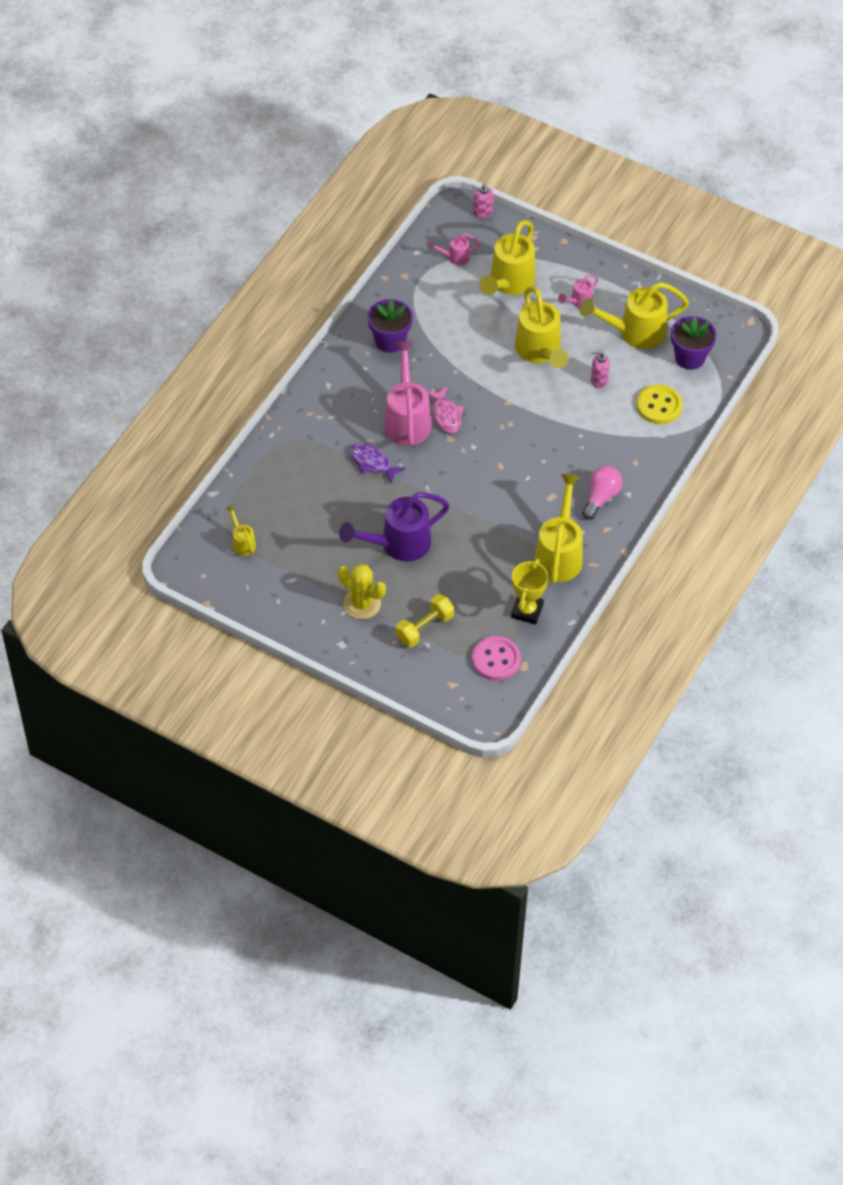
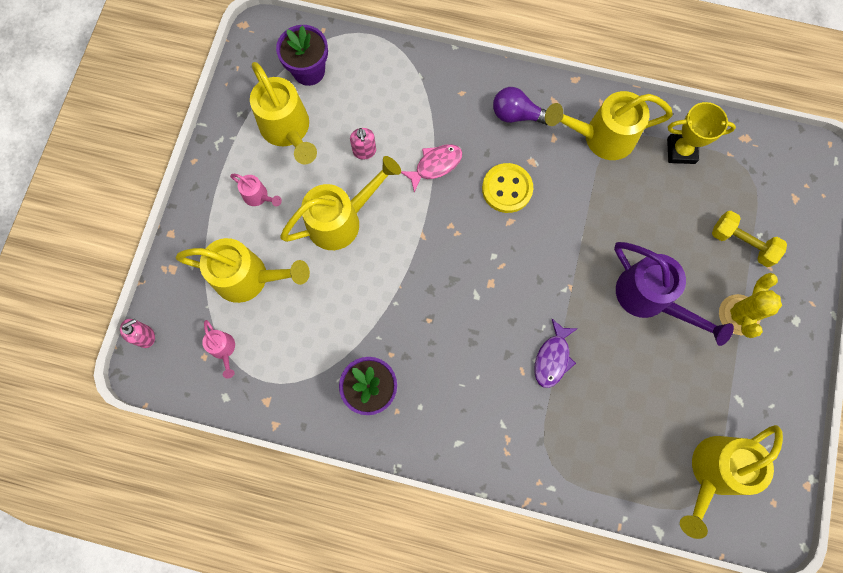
camera: 105 degrees left, 20 degrees up
yellow watering can [226,505,256,556] -> yellow watering can [680,425,783,539], size x2.08
pink watering can [384,341,431,446] -> none
pink fish [427,387,463,433] -> pink fish moved to [401,144,462,192]
pink button [472,636,521,681] -> none
pink light bulb [582,466,623,520] -> purple light bulb [493,87,547,125]
yellow button [637,384,682,424] -> yellow button moved to [482,163,533,213]

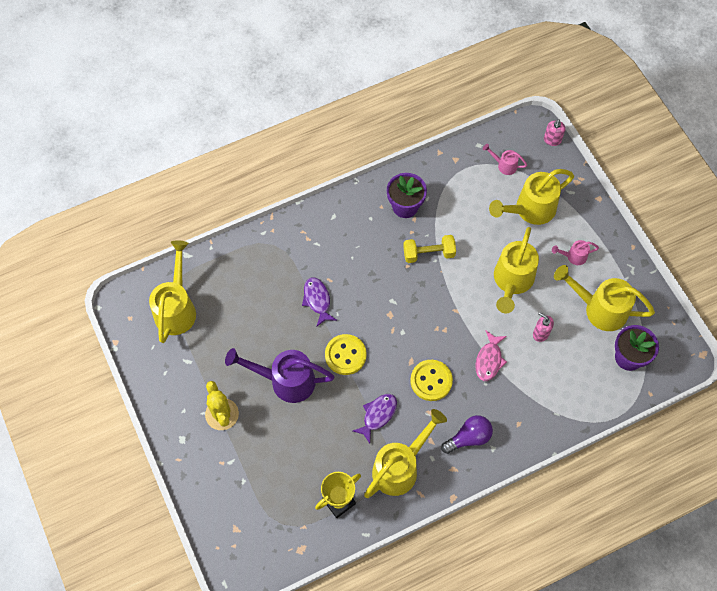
camera: 140 degrees right, 10 degrees down
yellow dumbbell [712,211,787,267] -> yellow dumbbell moved to [403,235,456,263]
none -> yellow button [325,334,367,375]
none -> purple fish [353,394,397,443]

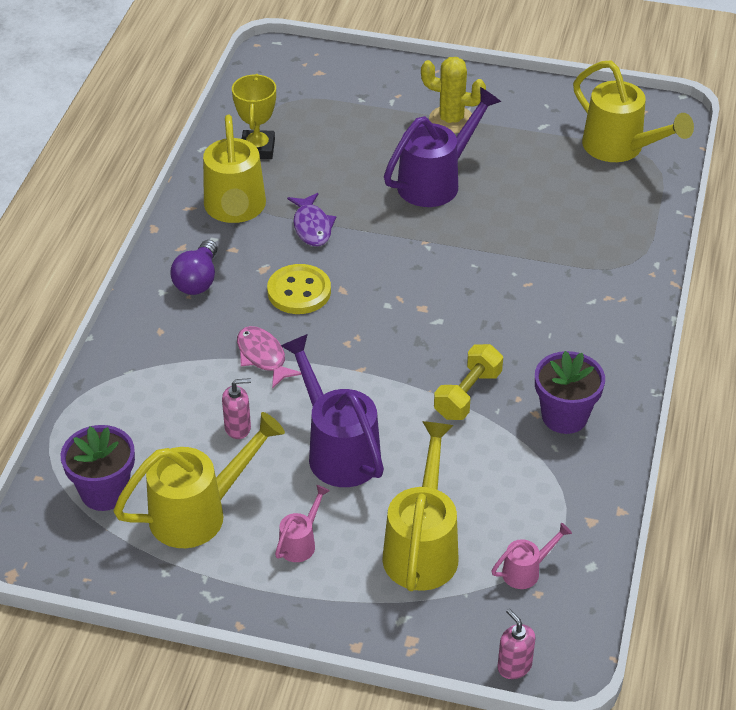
camera: 130 degrees right, 20 degrees down
purple fish [302,277,337,327] -> none
yellow button [325,334,367,375] -> none
yellow watering can [494,227,539,313] -> purple watering can [281,334,384,487]

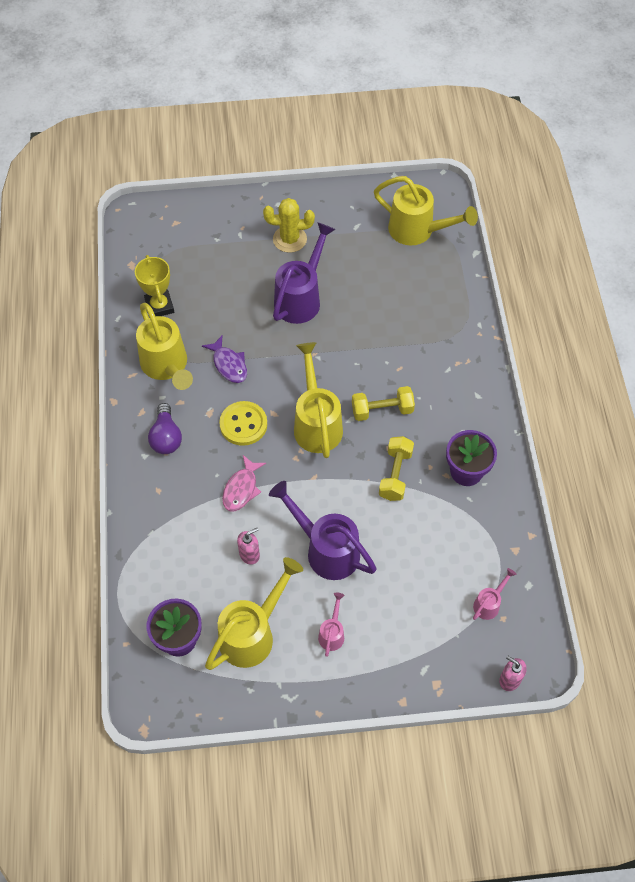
camera: 20 degrees left, 15 degrees up
pink fish [237,326,302,389] -> pink fish turned 105 degrees counterclockwise [222,455,266,512]
yellow watering can [382,421,458,591] -> yellow watering can moved to [294,342,343,458]
none -> yellow dumbbell [352,386,415,421]

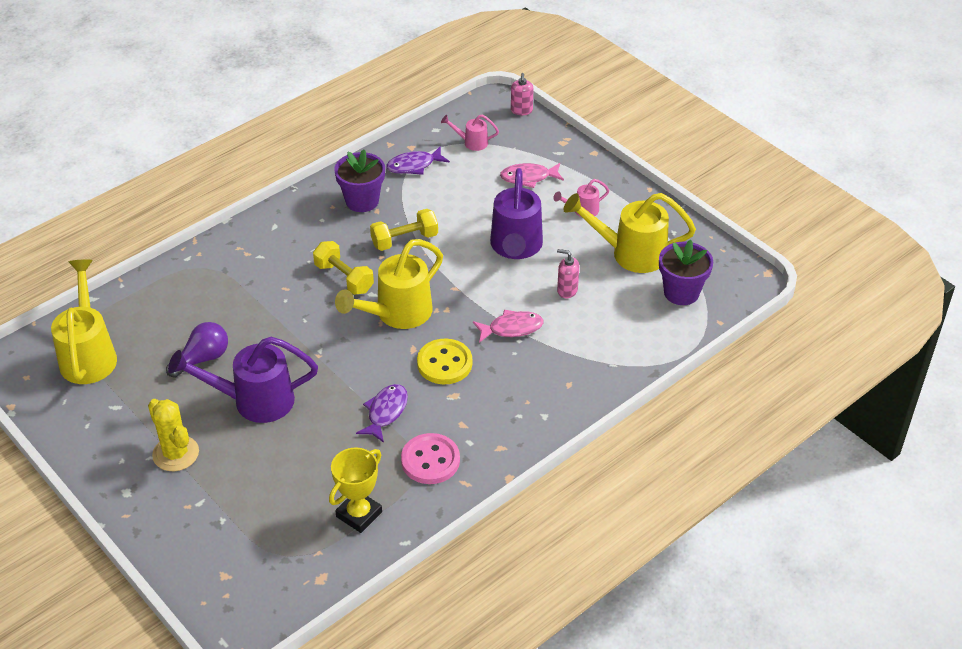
camera: 125 degrees left, 15 degrees down
yellow watering can [136,303,193,390] -> pink button [401,433,460,484]
purple light bulb [148,403,182,454] -> purple light bulb moved to [166,322,228,378]
none -> purple fish [386,146,450,175]
none -> pink fish [500,163,564,188]

